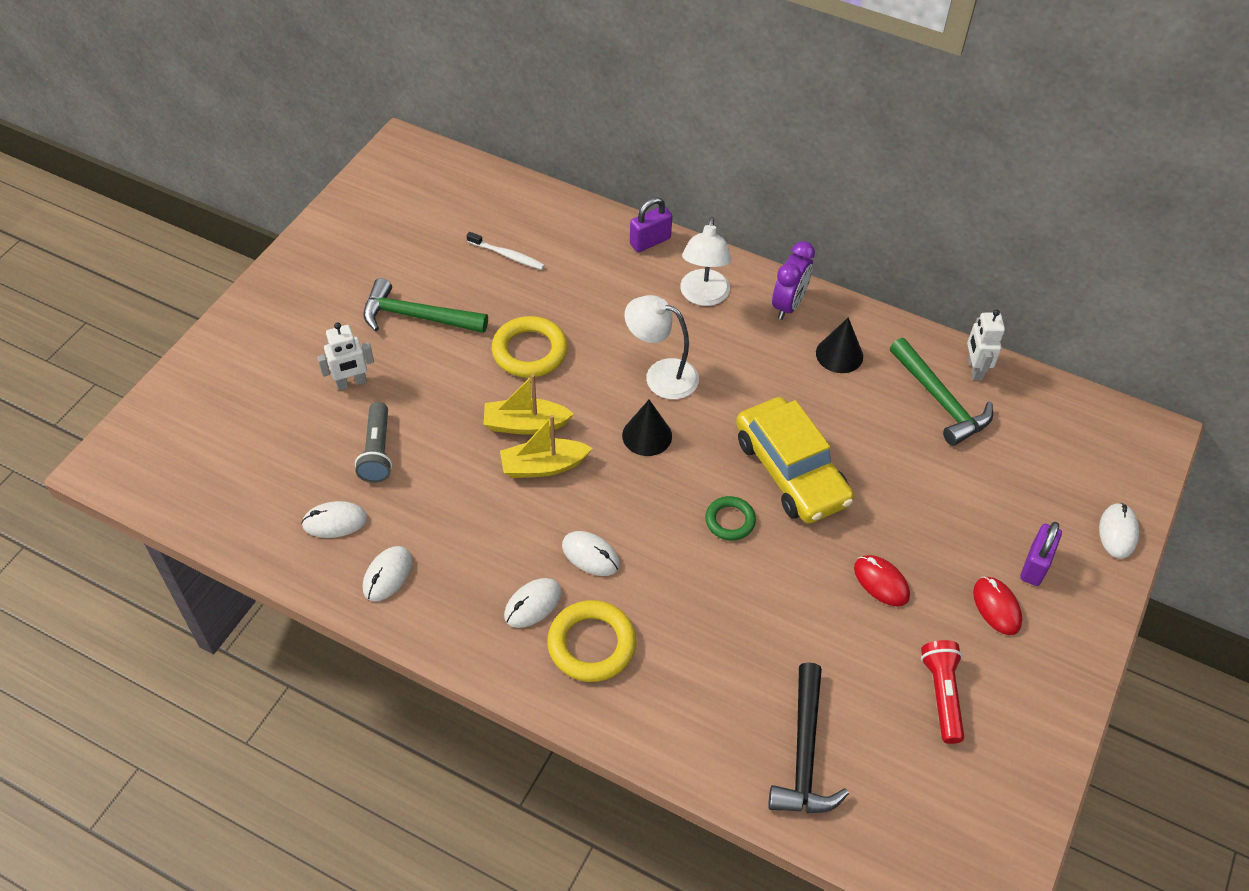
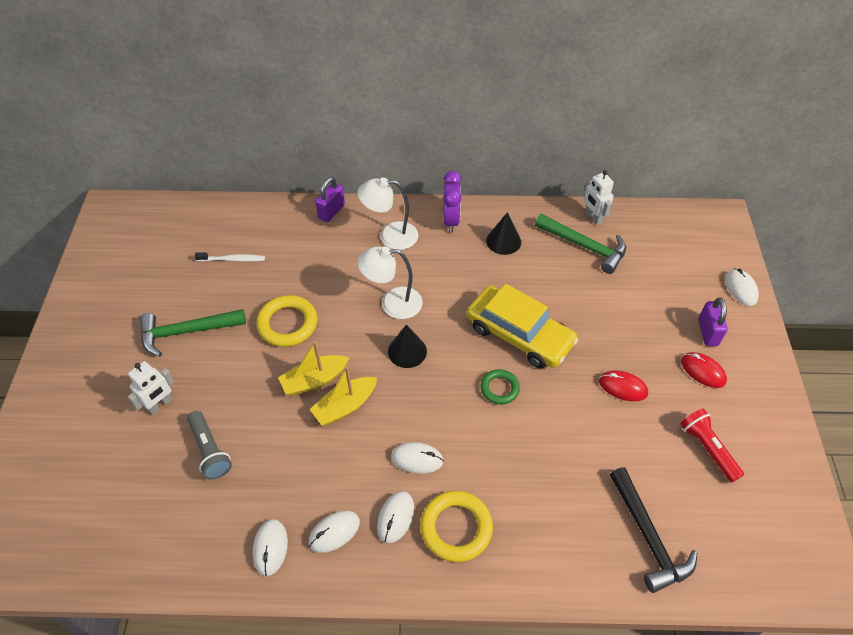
camera: 25 degrees left, 0 degrees up
white mouse [301,501,368,538] -> white mouse moved to [309,510,360,553]
white lamp [680,217,731,306] -> white lamp turned 105 degrees clockwise [357,178,418,250]

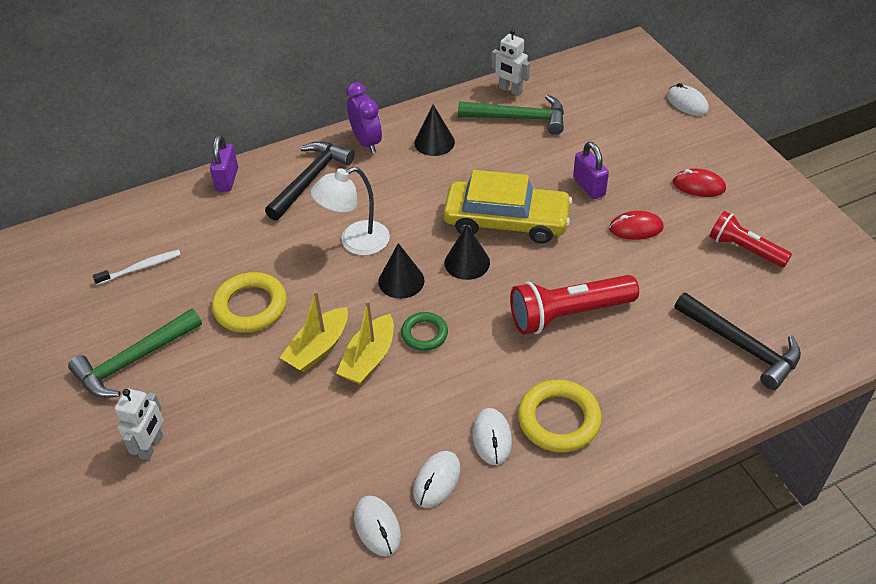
camera: 25 degrees left, 5 degrees down
grey flashlight [187,411,232,480] -> none
white lamp [357,178,418,250] -> black hammer [265,141,354,221]
white mouse [391,442,444,474] -> none
green ring [480,369,520,404] -> green ring moved to [401,312,448,351]
purple padlock [698,297,728,346] -> purple padlock moved to [573,142,609,199]
none -> black cone [445,225,490,280]
none -> red flashlight [510,275,639,335]

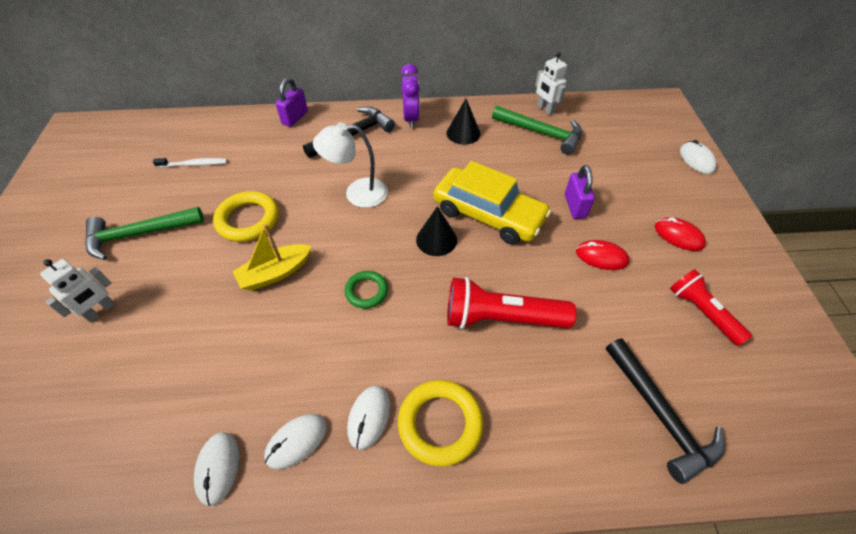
camera: 20 degrees right, 5 degrees up
yellow boat [336,300,394,385] -> none
black cone [378,243,425,299] -> none

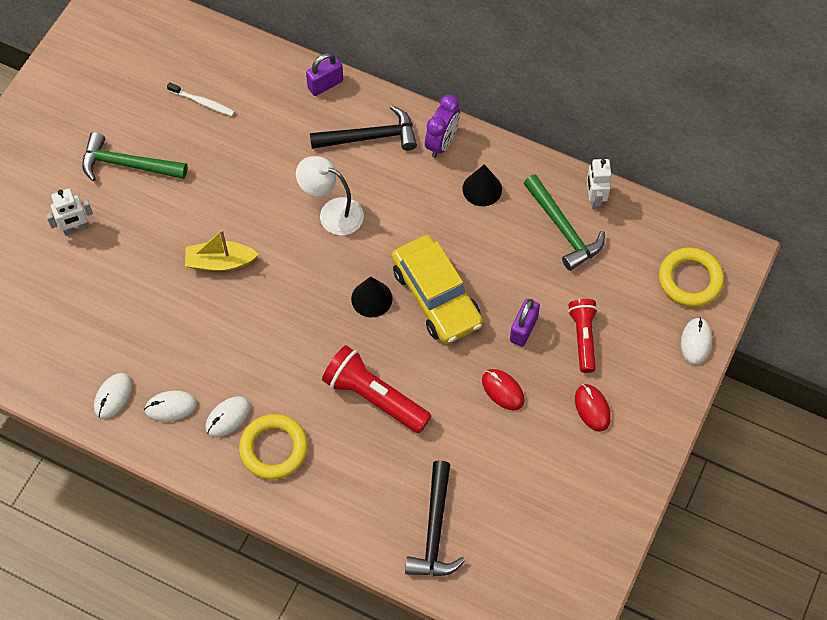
camera: 30 degrees right, 10 degrees up
yellow ring [213,191,279,242] -> yellow ring moved to [659,247,724,307]
green ring [345,271,388,308] -> none
red flashlight [670,269,752,346] -> red flashlight moved to [568,299,598,373]

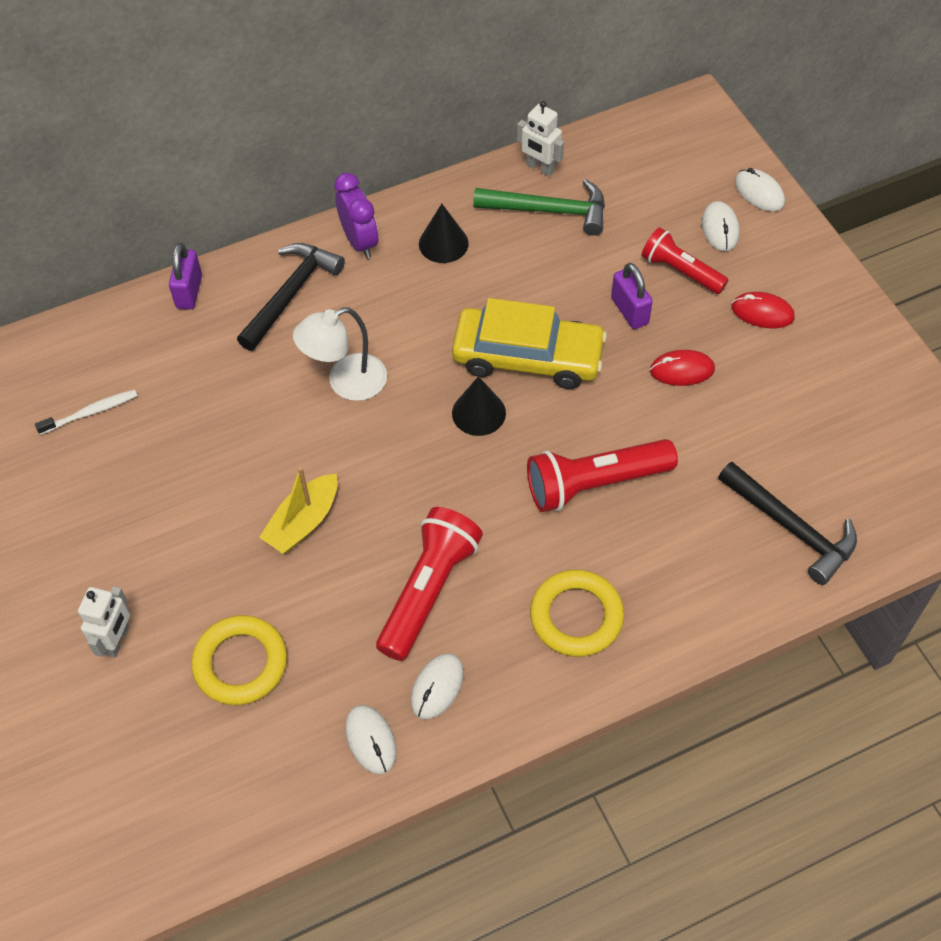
camera: 50 degrees left, 5 degrees down
green hammer [82,132,187,181] -> none
white mouse [205,396,250,437] -> white mouse moved to [702,201,740,251]
yellow ring [659,247,724,307] -> yellow ring moved to [191,615,287,705]
none -> red flashlight [376,507,483,661]

